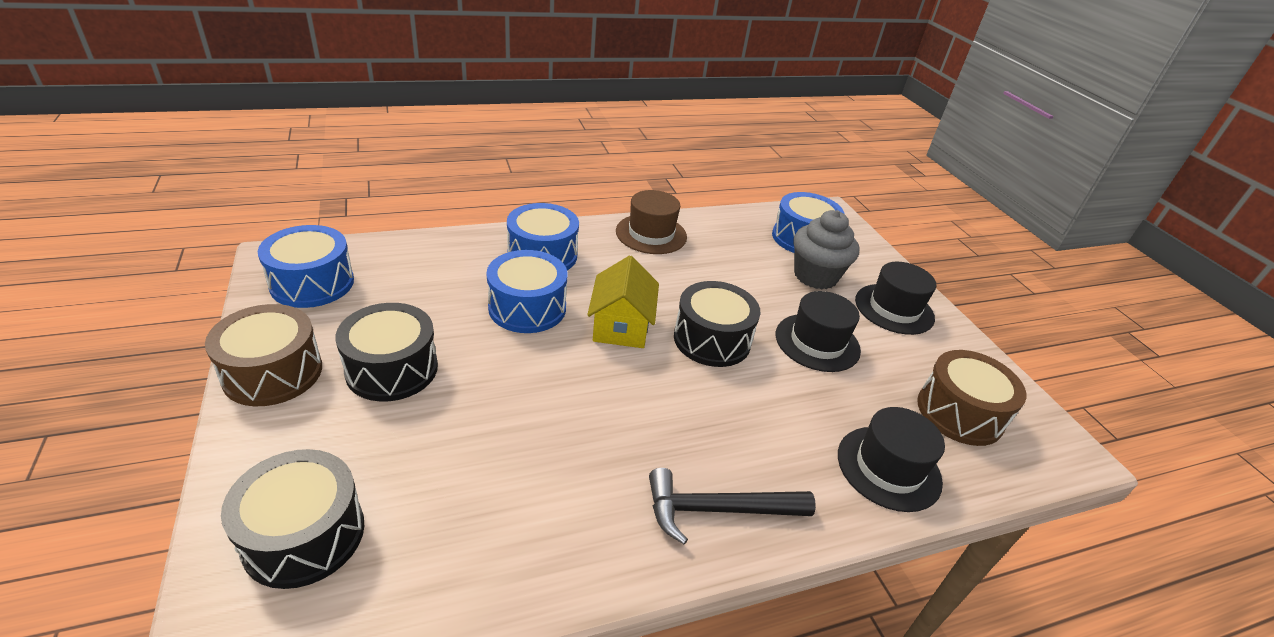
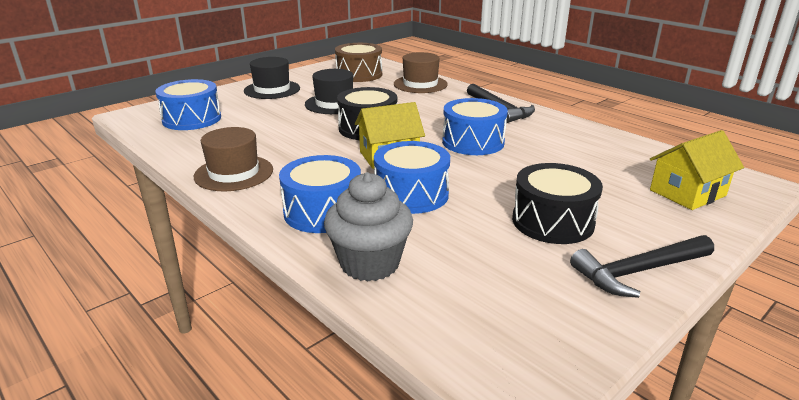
camera: 110 degrees left, 10 degrees down
brown drum [205,304,322,406] -> black hammer [570,235,714,298]
black drum [221,449,364,589] -> yellow house [650,130,744,210]
blue drum [258,225,354,308] -> blue drum moved to [442,98,508,155]
grey cupcake [793,210,859,289] -> grey cupcake moved to [324,172,413,282]
black hat [838,407,945,512] -> brown hat [394,52,448,93]

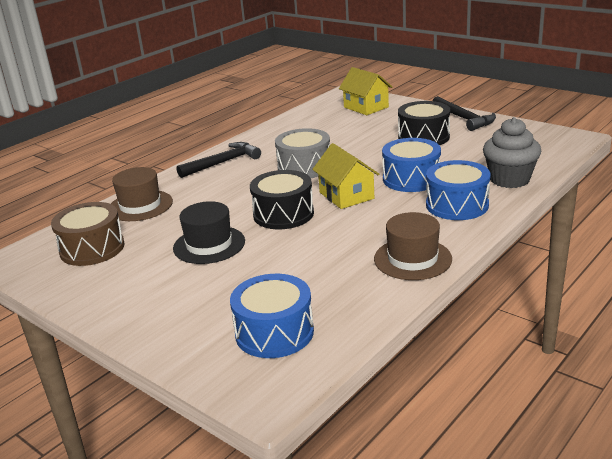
camera: 95 degrees left, 0 degrees up
black hat [244,57,300,99] -> none
blue drum [442,98,508,155] -> grey drum [275,128,330,178]

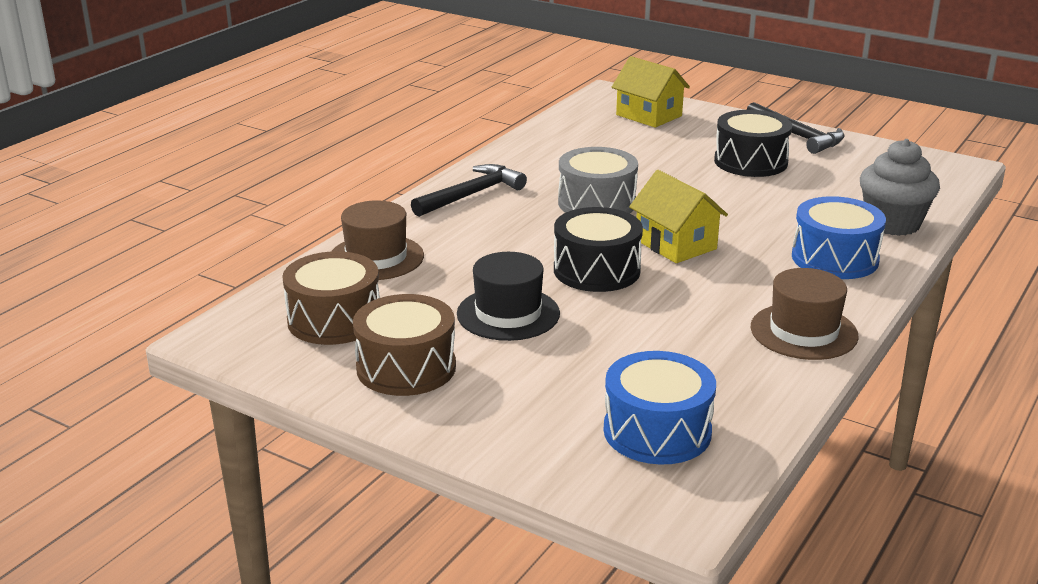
camera: 10 degrees left, 0 degrees up
blue drum [382,138,441,192] -> none
none -> brown drum [353,294,456,396]

